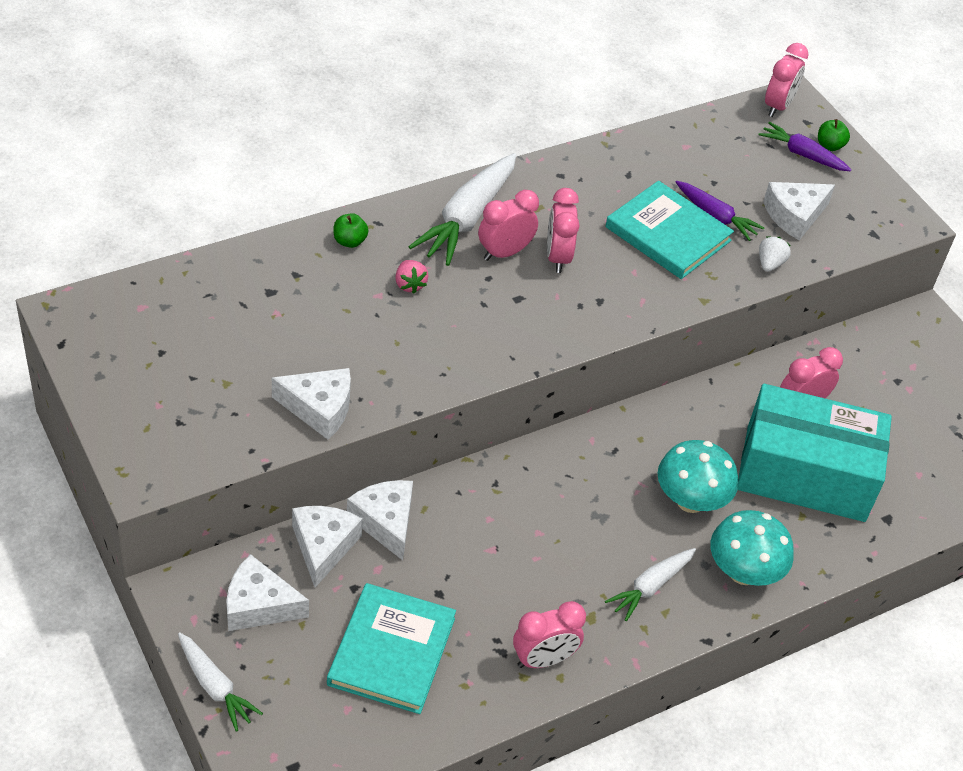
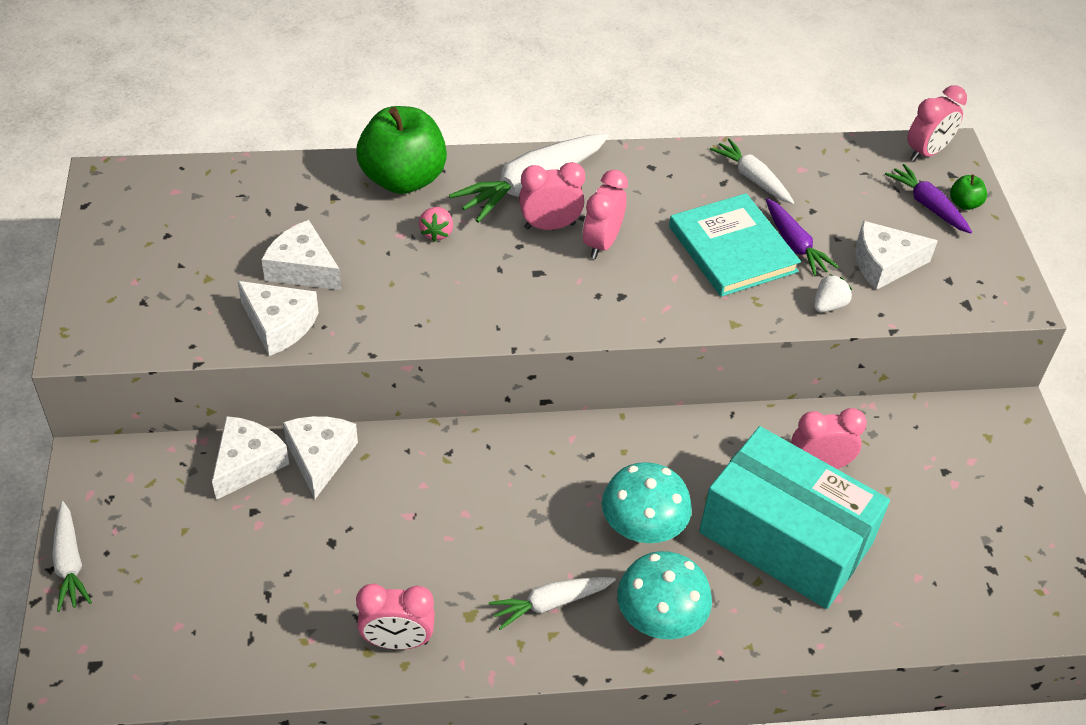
camera: 25 degrees right, 0 degrees up
white cheese [226,554,309,631] -> white cheese moved to [261,220,341,290]
turquoise book [327,583,456,714] -> none
green apple [333,213,369,248] -> green apple [356,106,447,194], size x2.46
none -> white carrot [710,138,794,204]

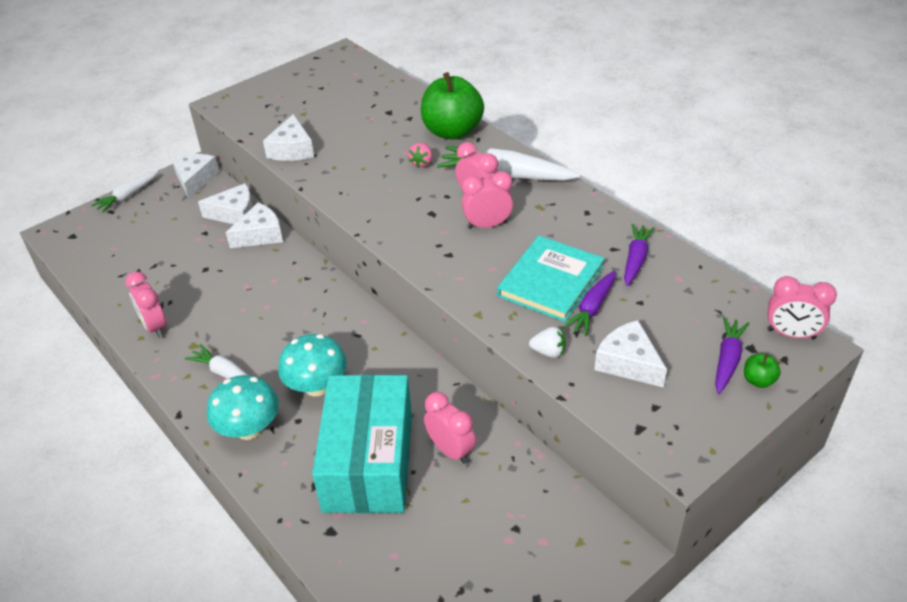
camera: 60 degrees right, 5 degrees down
white cheese [261,220,341,290] -> white cheese moved to [171,154,219,198]
pink strawberry [419,207,453,242] -> pink strawberry turned 45 degrees counterclockwise [408,143,433,168]
white carrot [710,138,794,204] -> purple carrot [624,224,655,286]

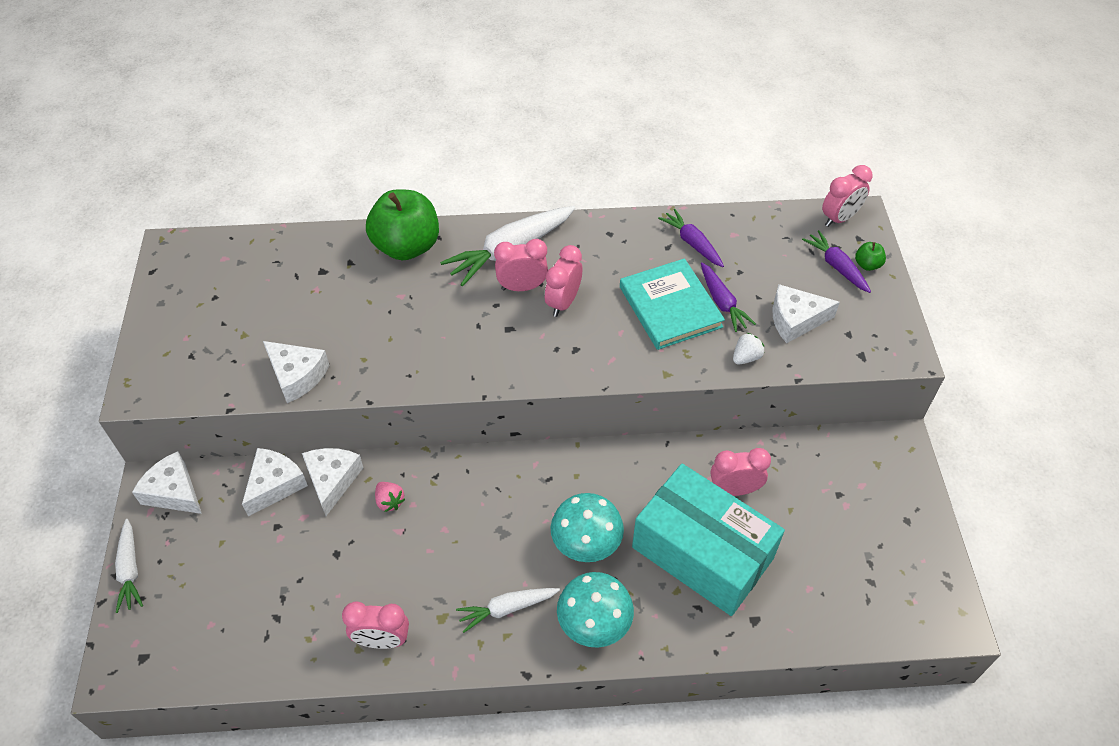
camera: 55 degrees left, 10 degrees up
pink strawberry [408,143,433,168] -> pink strawberry moved to [375,482,405,512]

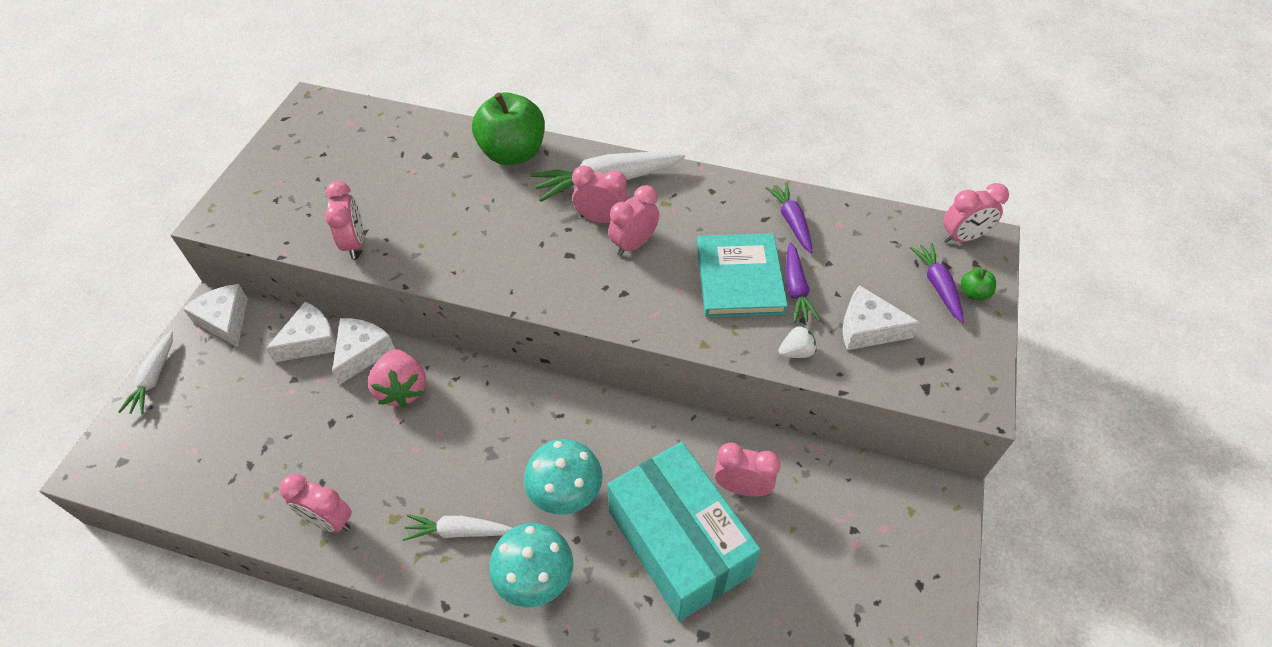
camera: 20 degrees right, 0 degrees up
white cheese [263,341,329,403] -> pink clock [325,181,364,259]
pink strawberry [375,482,405,512] -> pink strawberry [368,349,426,408], size x1.84

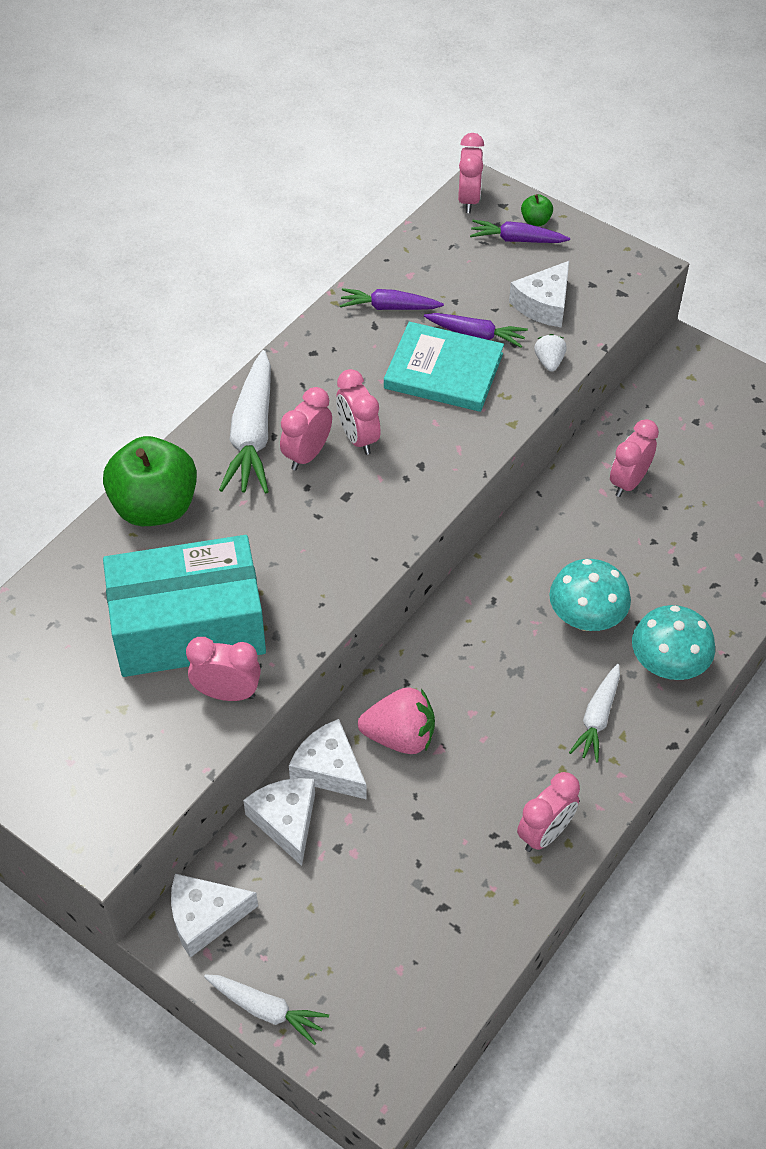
camera: 70 degrees left, 0 degrees up
turquoise box [607,442,761,622] -> turquoise box moved to [103,535,266,677]

